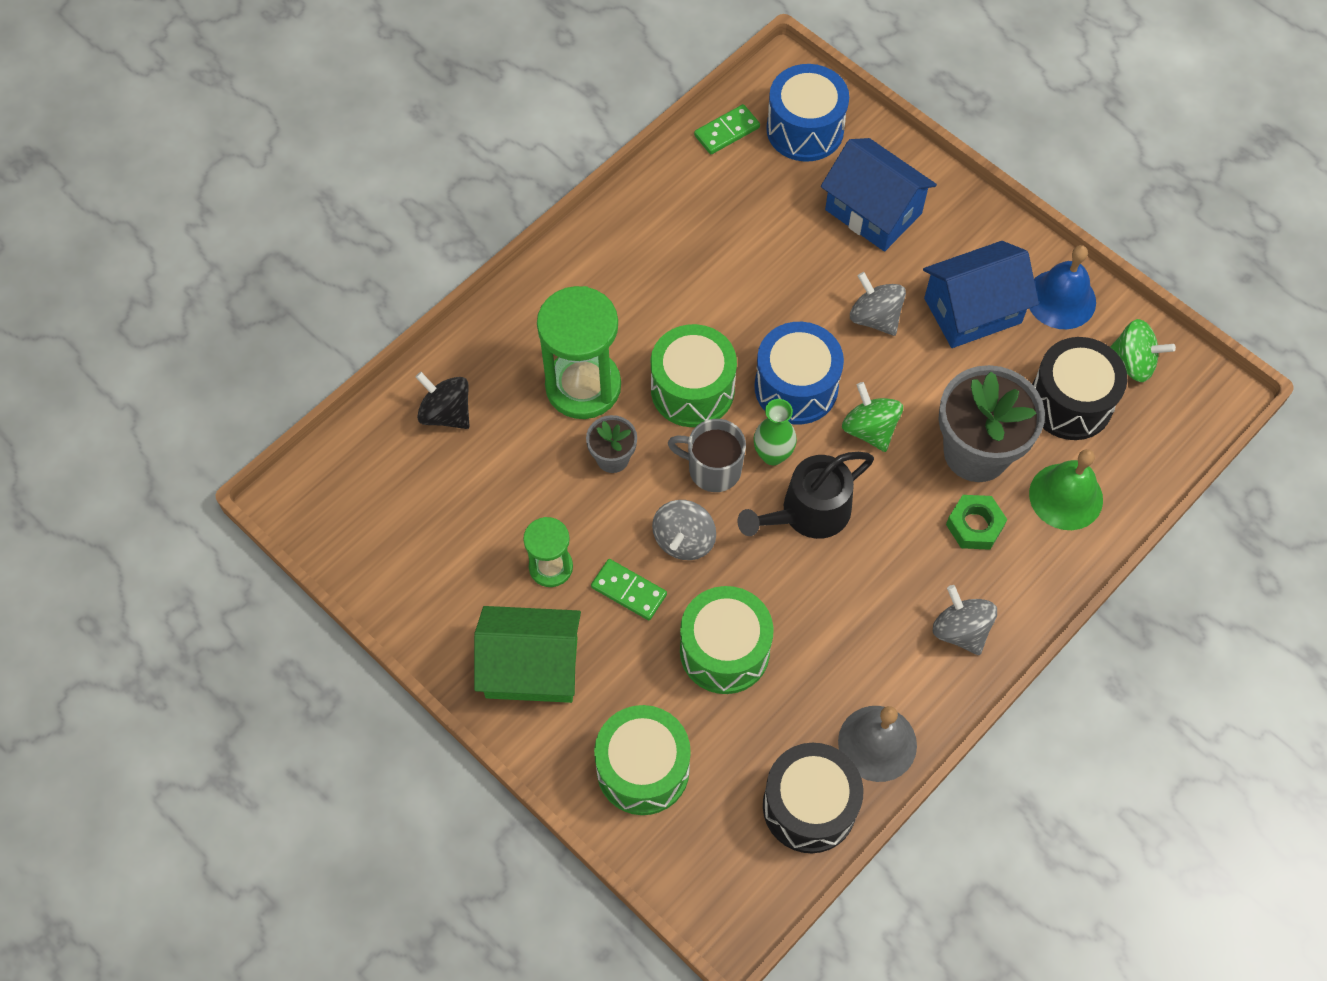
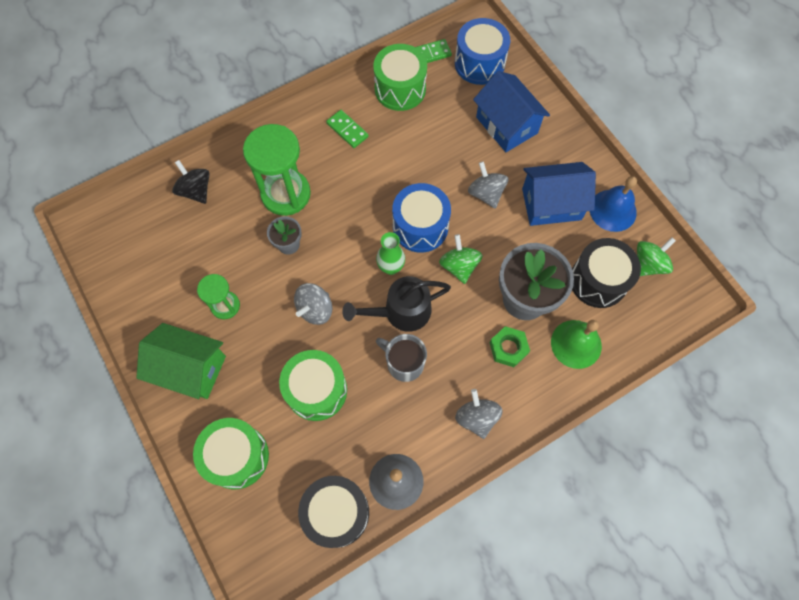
camera: 15 degrees right, 5 degrees up
green domino [591,559,667,620] -> green domino moved to [326,110,369,148]
green drum [651,324,737,427] -> green drum moved to [373,44,427,111]
grey mug [668,419,746,492] -> grey mug moved to [376,334,427,382]
green spinning top [1110,319,1176,382] -> green spinning top turned 75 degrees counterclockwise [637,237,676,276]

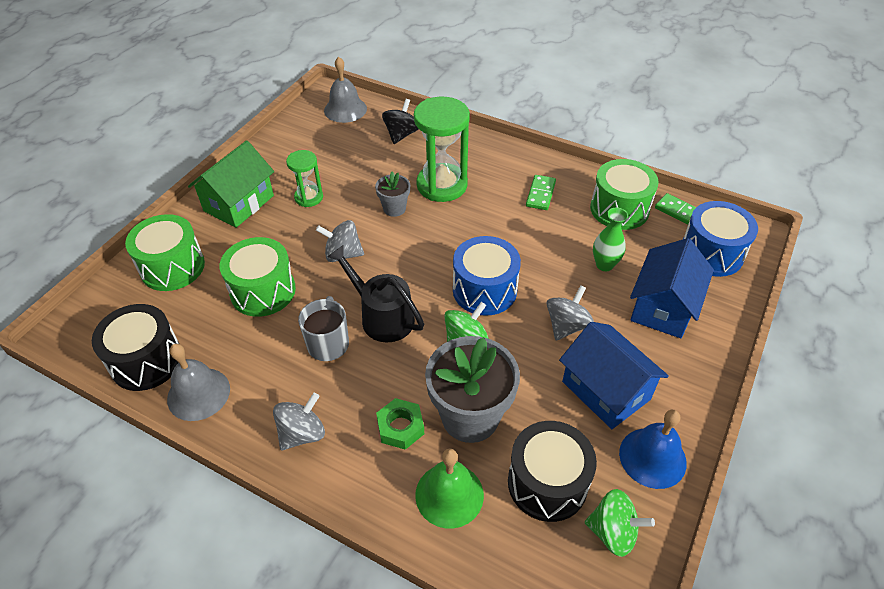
camera: 60 degrees right, 20 degrees down
green house [136,323,226,399] -> green house turned 45 degrees clockwise [188,140,274,228]
green vase [376,232,405,275] -> green vase moved to [593,208,628,271]
none -> grey bell [324,57,367,123]

